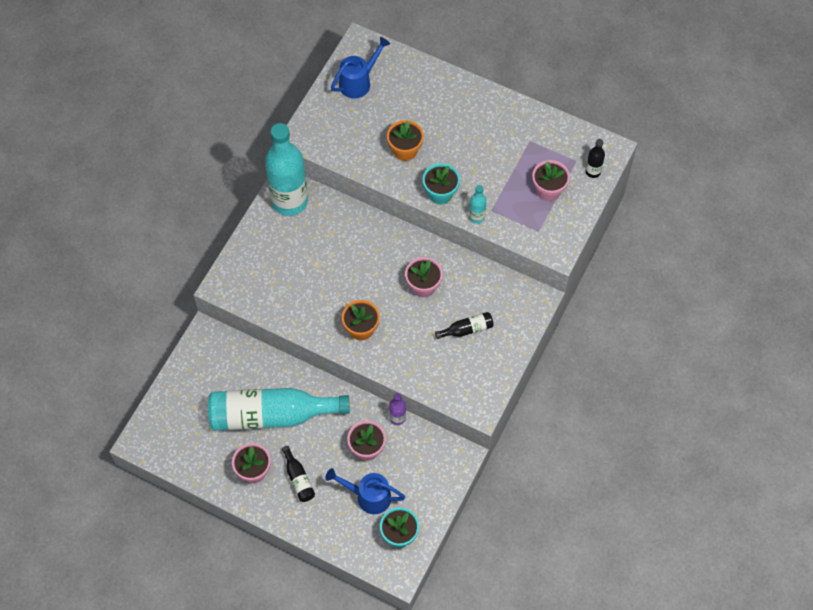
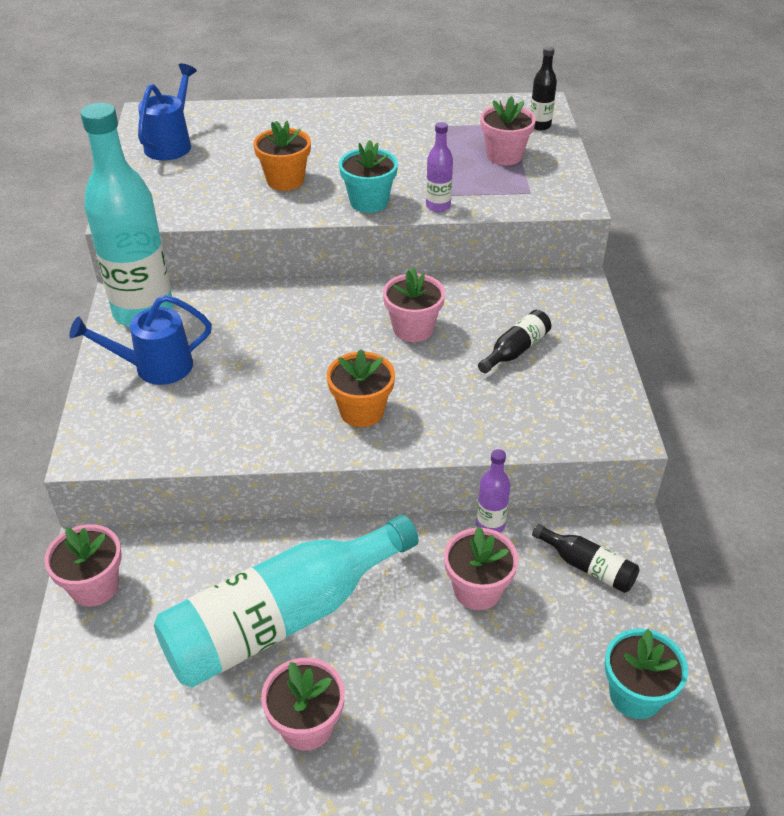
camera: 30 degrees left, 20 degrees down
black bottle [282,446,315,502] -> black bottle moved to [532,524,640,593]
blue watering can [325,468,405,514] -> blue watering can moved to [69,295,212,385]
turquoise bottle [469,185,487,223] -> purple bottle [426,122,453,212]
none -> pink flower pot [45,524,122,607]

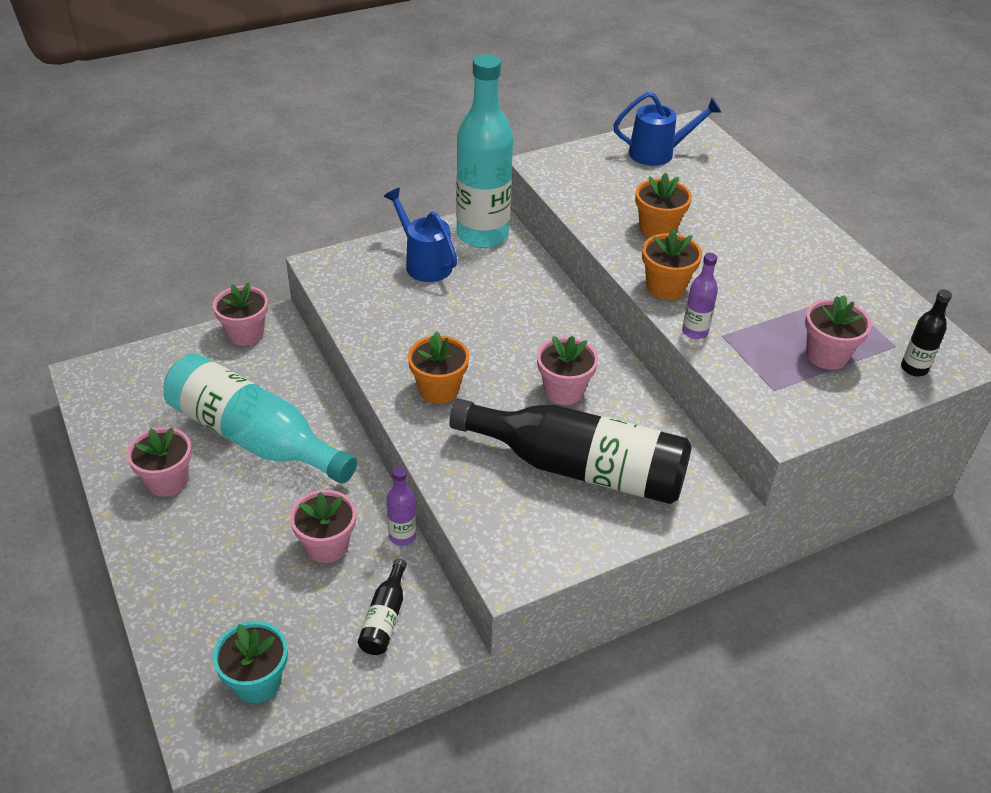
camera: 65 degrees right, 0 degrees up
turquoise flower pot [339,140,398,213] -> orange flower pot [642,228,702,299]
black bottle [478,310,551,373] -> black bottle [449,399,692,504], size x2.37

